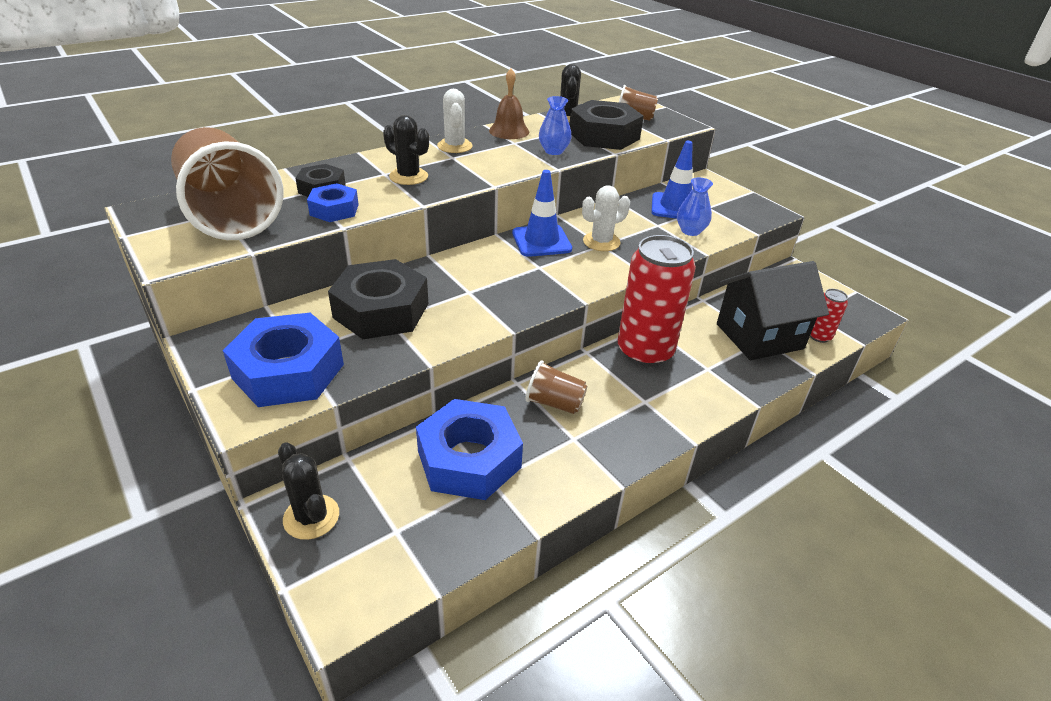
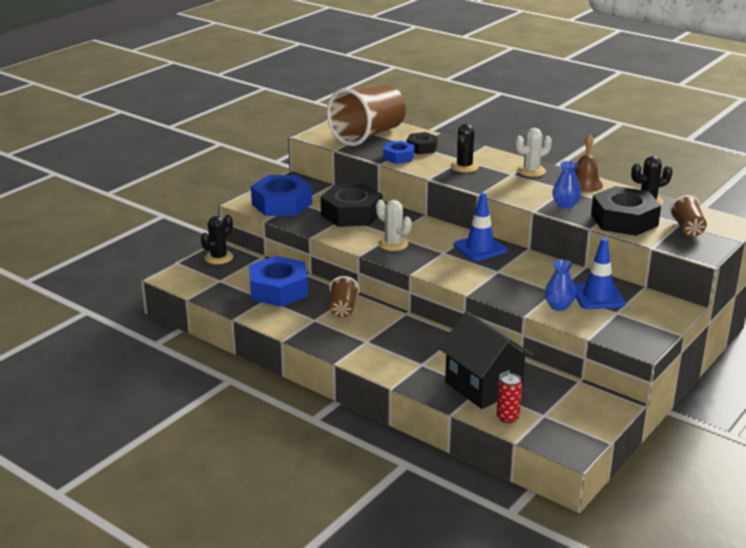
camera: 75 degrees right, 10 degrees down
white cactus [582,185,630,251] -> white cactus moved to [376,200,412,251]
red can [618,235,696,367] -> none

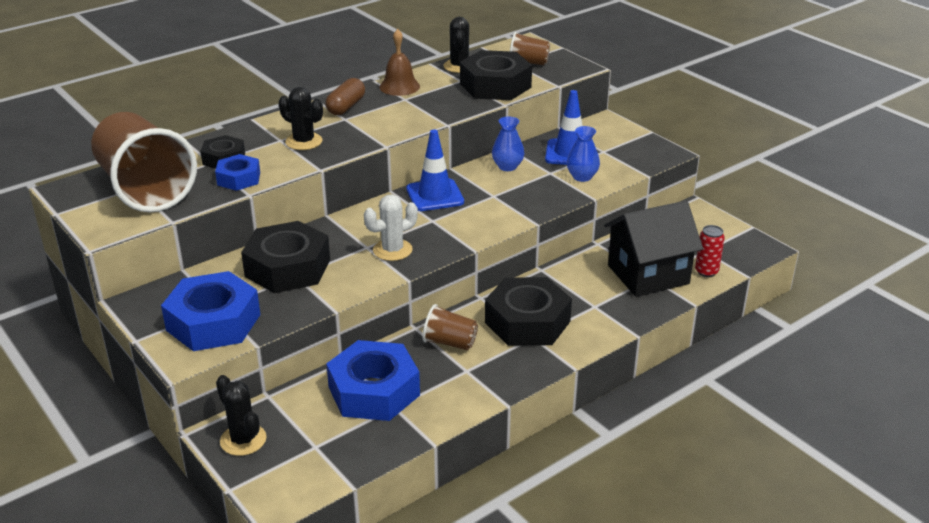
camera: 75 degrees left, 5 degrees up
white cactus [515,128,552,177] -> brown capsule [325,78,365,115]
blue vase [552,161,581,209] -> blue vase moved to [492,117,525,171]
none -> black nut [485,277,572,346]

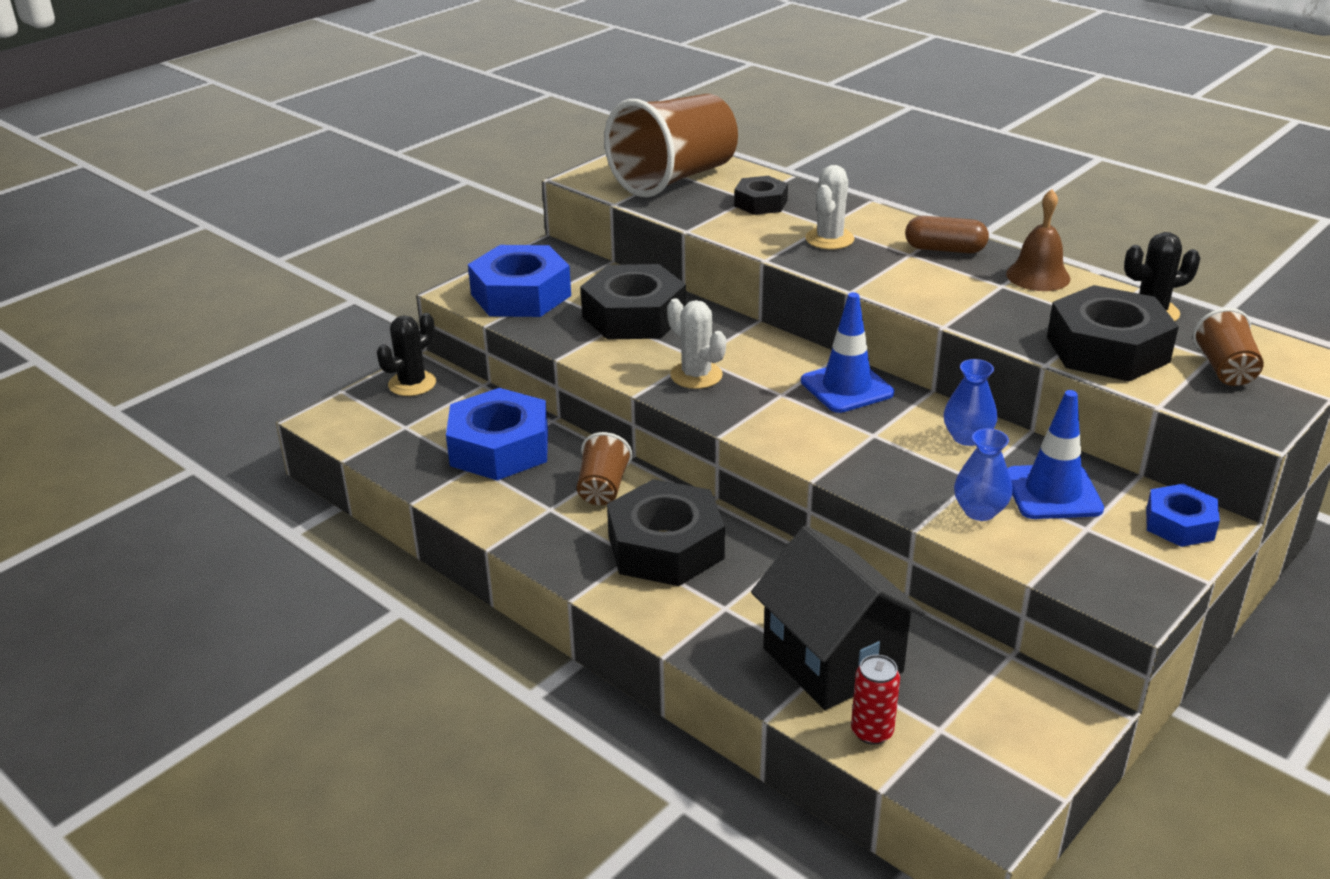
camera: 80 degrees right, 0 degrees up
blue nut [215,154,260,191] -> blue nut moved to [1146,484,1220,547]
black cactus [279,87,323,150] -> white cactus [805,165,855,249]

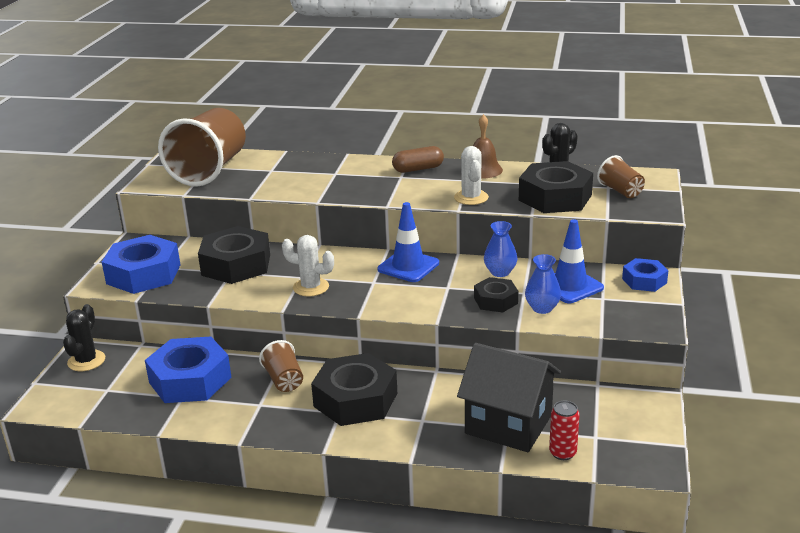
camera: 30 degrees left, 5 degrees down
black nut [734,176,788,215] -> black nut moved to [474,277,518,312]
white cactus [805,165,855,249] -> white cactus moved to [454,146,489,205]

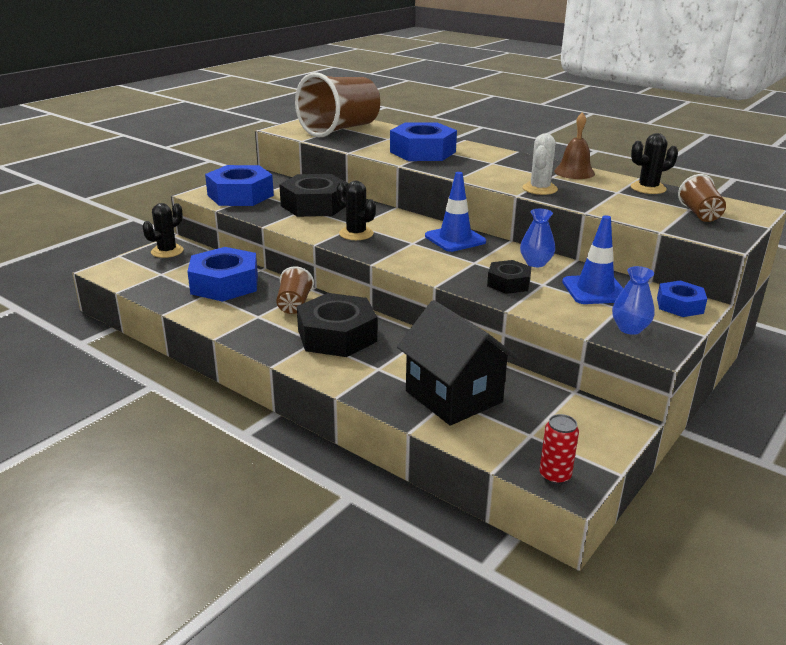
camera: 25 degrees right, 0 degrees up
white cactus [282,235,334,297] -> black cactus [336,181,376,240]
brown capsule [392,146,444,173] -> none
black nut [519,161,593,213] -> none
blue vase [525,254,561,314] -> blue vase moved to [612,266,655,335]
red can [549,401,580,460] -> red can moved to [539,414,579,484]
none -> blue nut [390,122,457,161]

